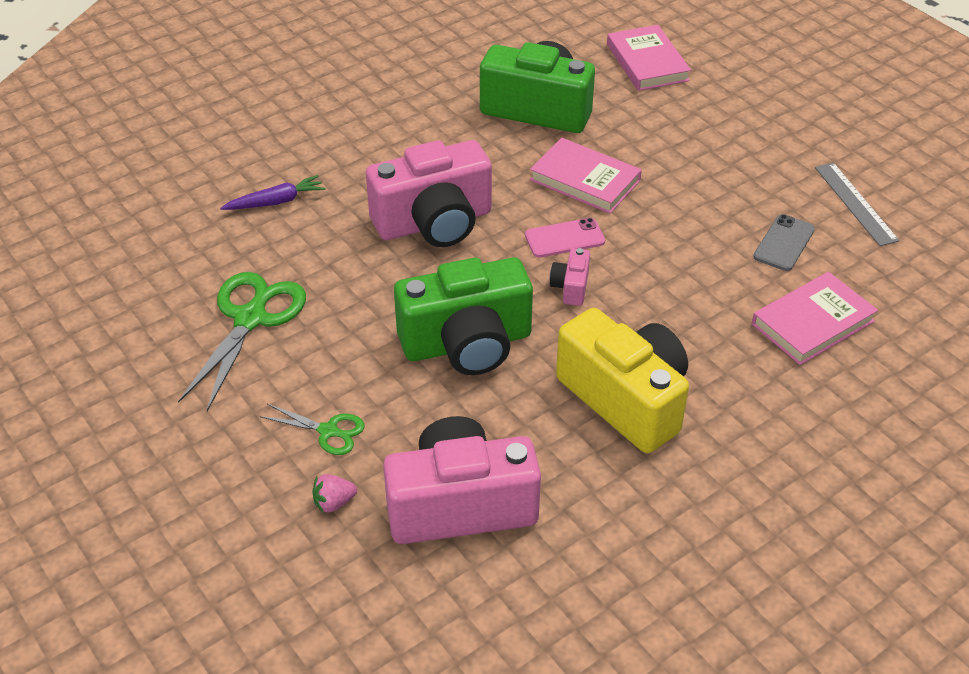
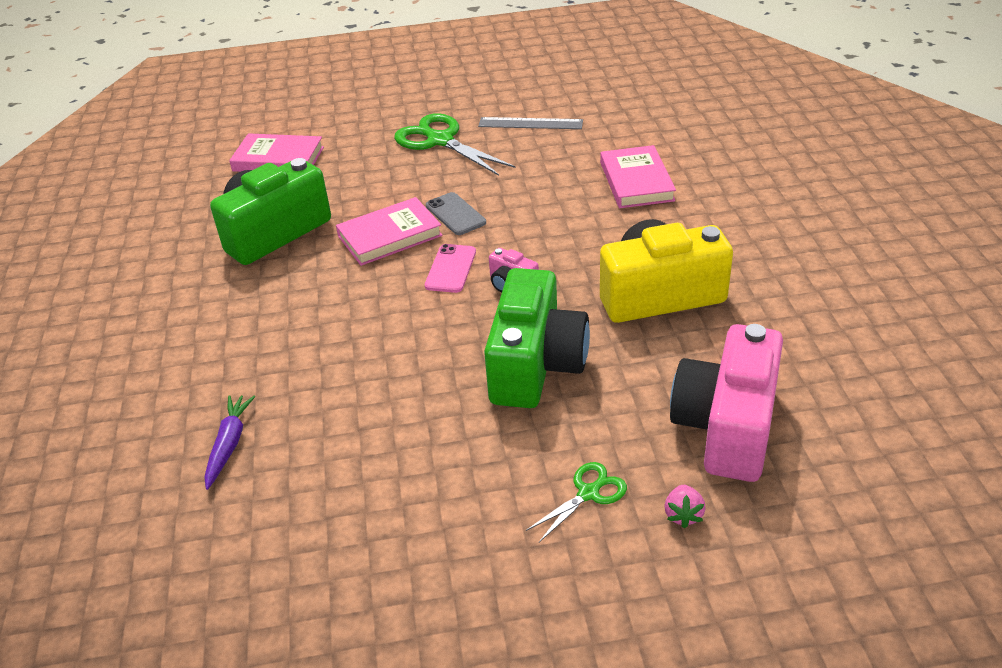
camera: 60 degrees left, 5 degrees down
green scissors [178,272,306,411] -> green scissors moved to [394,113,515,176]
pink camera [366,140,492,247] -> none
grey phone [753,214,815,271] -> grey phone moved to [426,192,486,235]

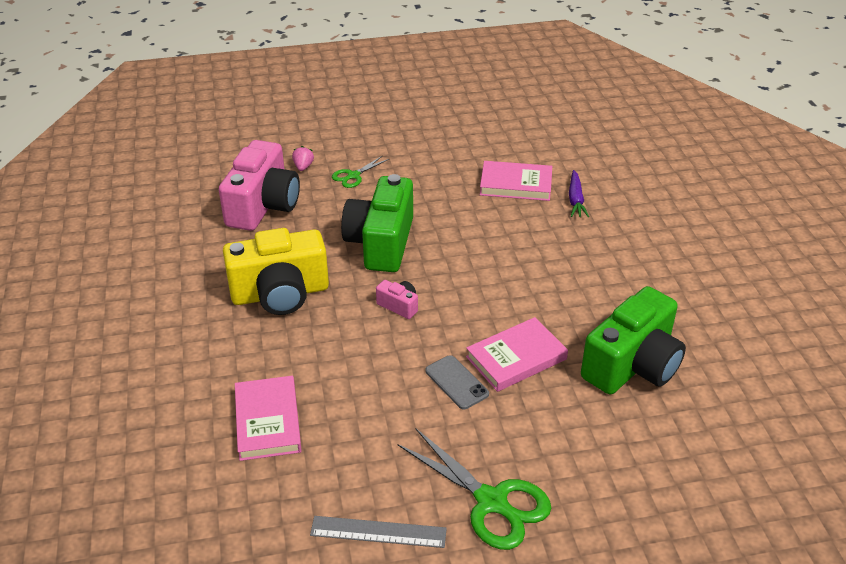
camera: 175 degrees right, 0 degrees up
pink book [229,133,324,172] -> pink book moved to [480,161,552,201]
pink phone [425,244,476,293] -> none

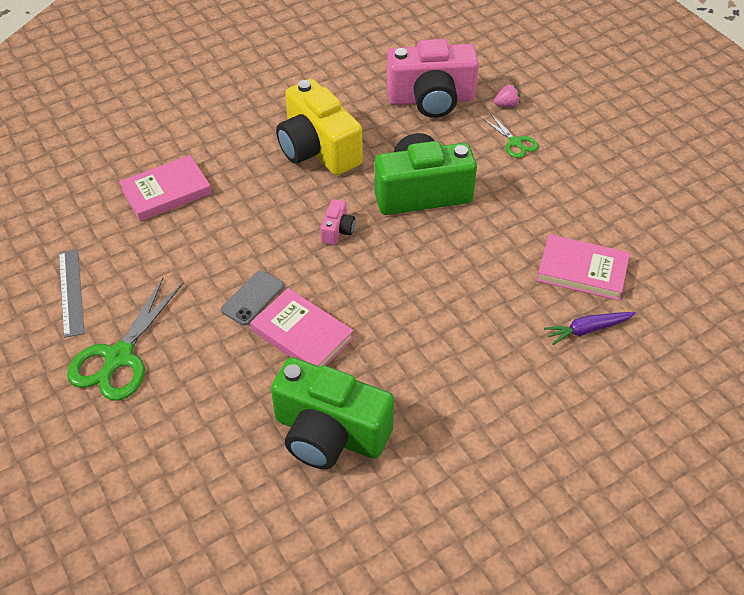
camera: 70 degrees right, 10 degrees up
green scissors [332,155,389,188] -> green scissors turned 150 degrees counterclockwise [482,113,539,158]
pink book [480,161,552,201] -> pink book turned 60 degrees counterclockwise [537,234,630,300]

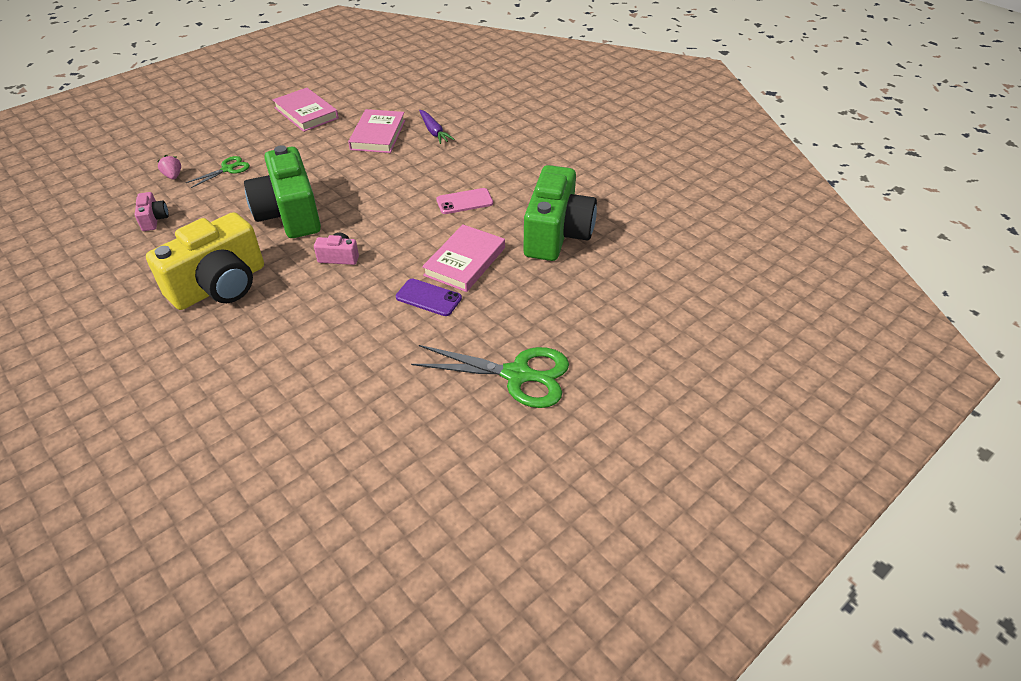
camera: 100 degrees left, 5 degrees down
grey ruler [59,249,84,338] -> none
pink book [119,155,212,221] -> pink book moved to [273,88,339,132]
grey phone [221,270,284,325] -> purple phone [396,279,462,316]
pink camera [387,39,479,118] -> pink camera [135,192,169,231], size x0.43
none -> pink phone [436,188,493,214]

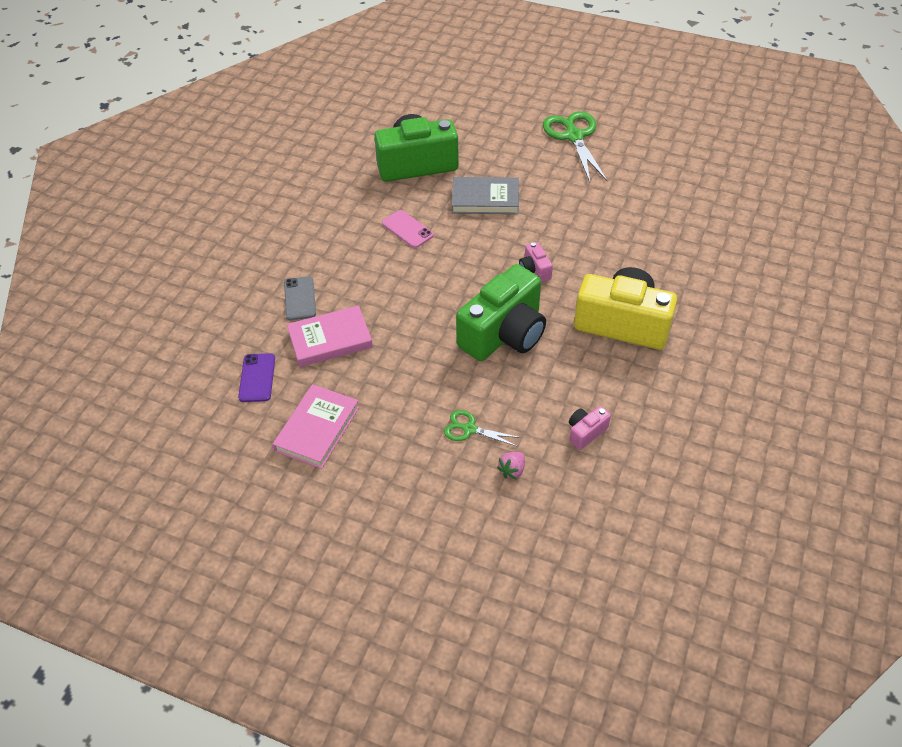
camera: 115 degrees left, 5 degrees up
purple phone [396,279,462,316] -> purple phone moved to [238,353,275,402]
purple carrot [419,110,455,144] -> grey phone [284,276,316,320]
pink book [422,224,505,292] -> grey book [452,177,519,214]

